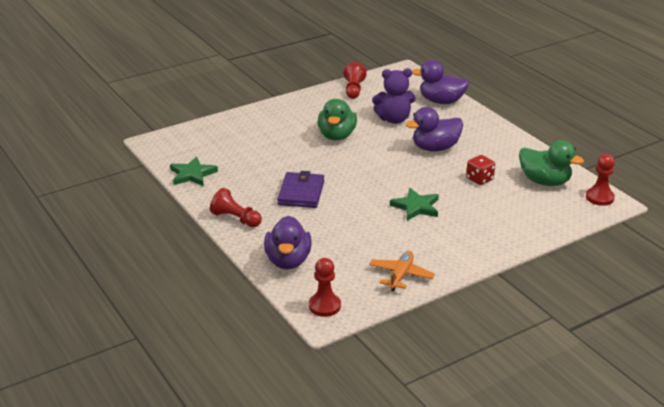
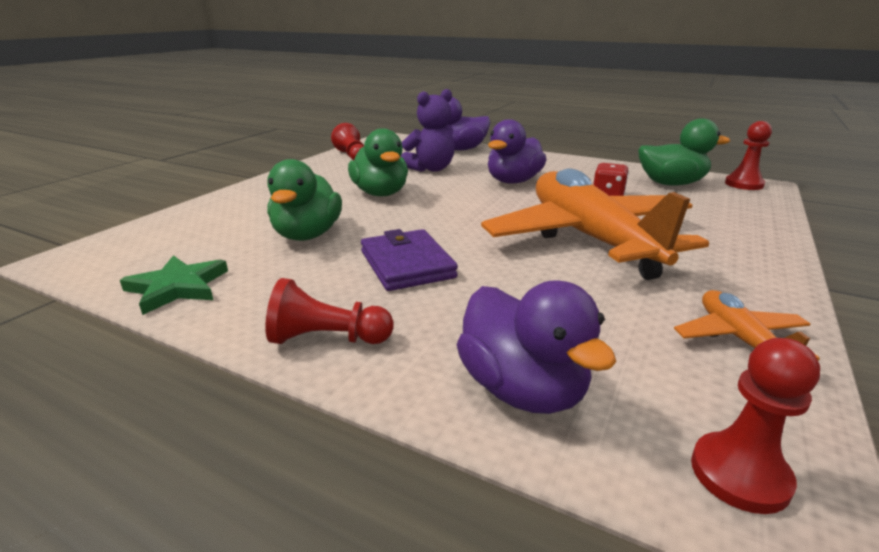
camera: 30 degrees left, 5 degrees down
green star [390,188,439,221] -> orange plane [481,168,709,280]
none -> green duck [267,159,342,241]

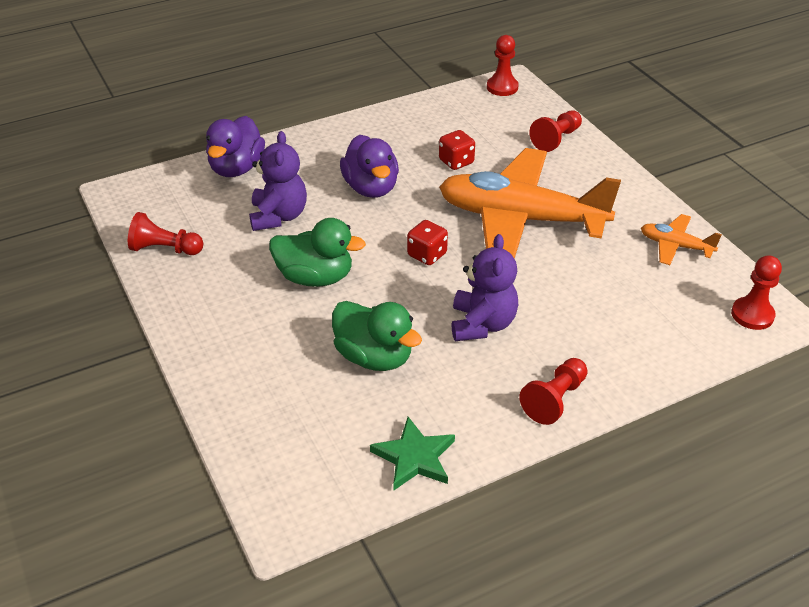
camera: 55 degrees left, 15 degrees up
purple wallet [361,229,458,291] -> purple teddy bear [452,234,518,341]
purple duck [457,280,616,414] -> none
green duck [638,118,730,186] -> none
none -> red dice [407,220,448,265]
none -> red pawn [529,110,582,152]

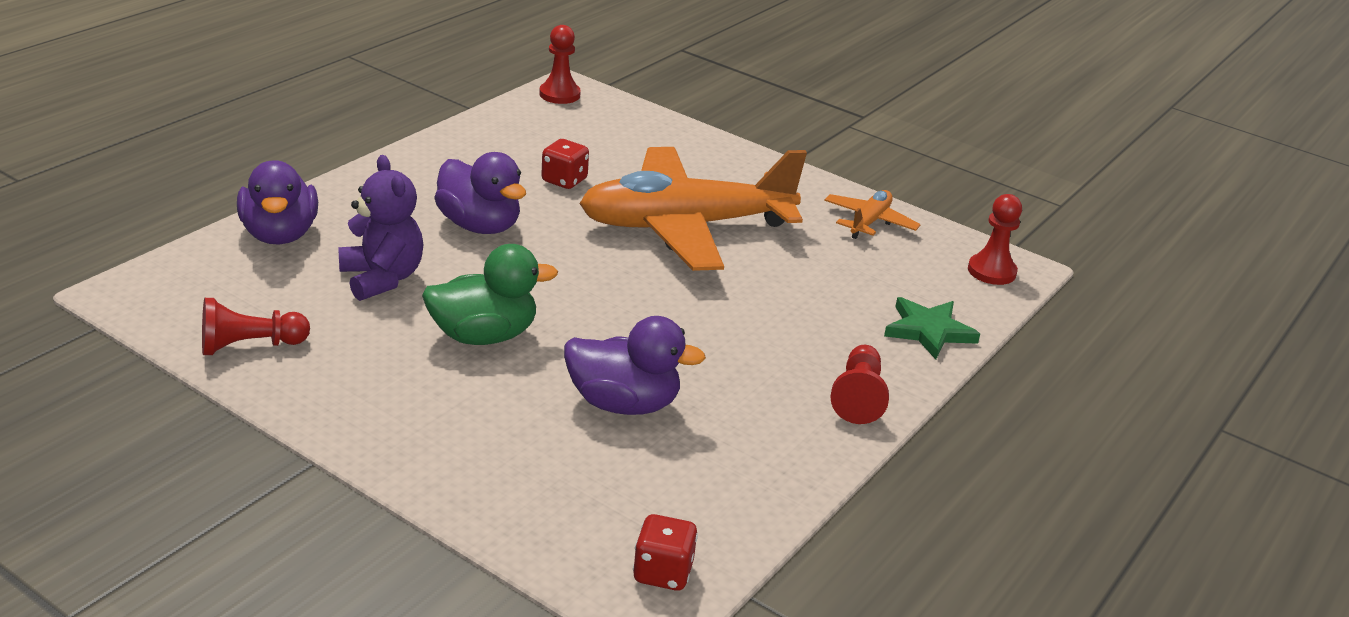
camera: 30 degrees left, 10 degrees down
green duck [332,301,422,371] -> purple duck [564,316,706,415]
green star [370,417,455,491] -> green star moved to [884,297,980,359]
red dice [407,220,448,265] -> red dice moved to [633,514,698,591]
purple teddy bear [452,234,518,341] -> none
red pawn [529,110,582,152] -> none
orange plane [641,214,722,265] -> orange plane turned 120 degrees clockwise [824,190,921,239]

